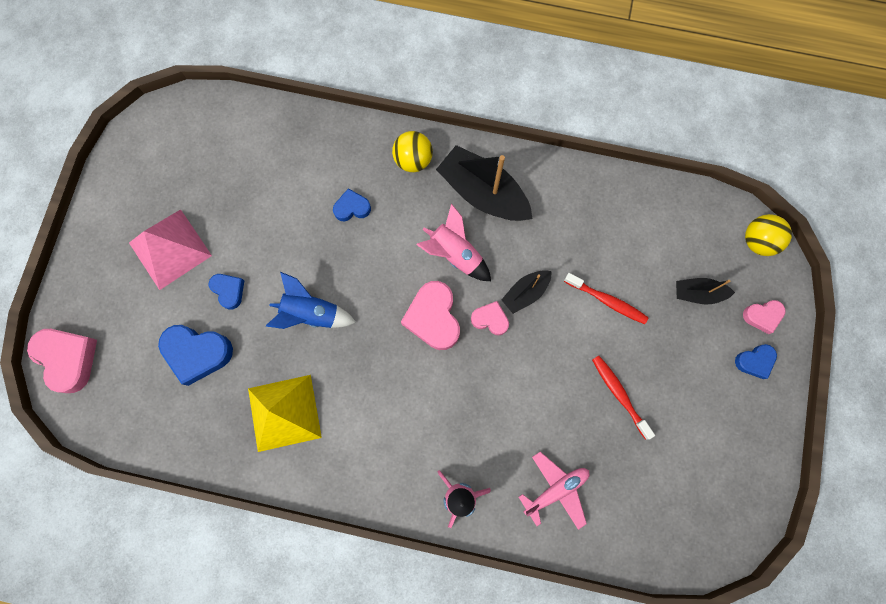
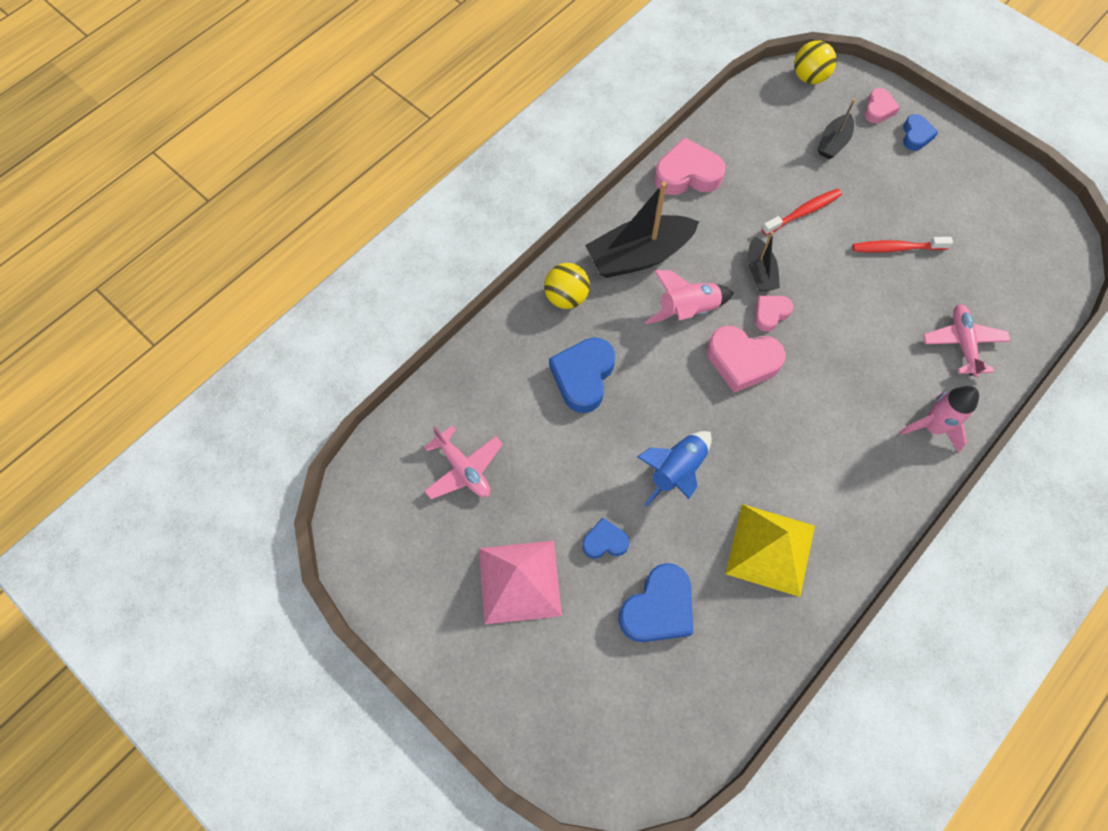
camera: 60 degrees left, 10 degrees down
pink heart [27,329,97,393] -> pink heart moved to [654,137,725,195]
blue heart [333,188,371,221] -> blue heart [549,337,615,413], size x1.76
none -> pink plane [424,425,503,499]

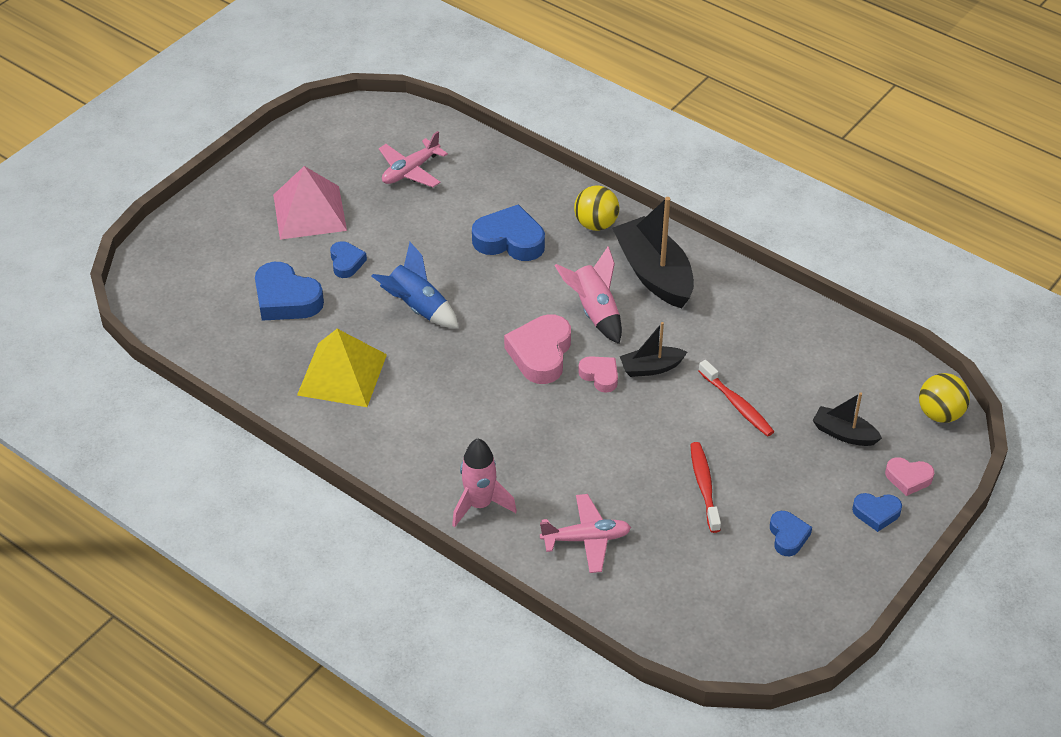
camera: 85 degrees right, 20 degrees down
pink heart [654,137,725,195] -> none
none -> blue heart [770,511,812,556]

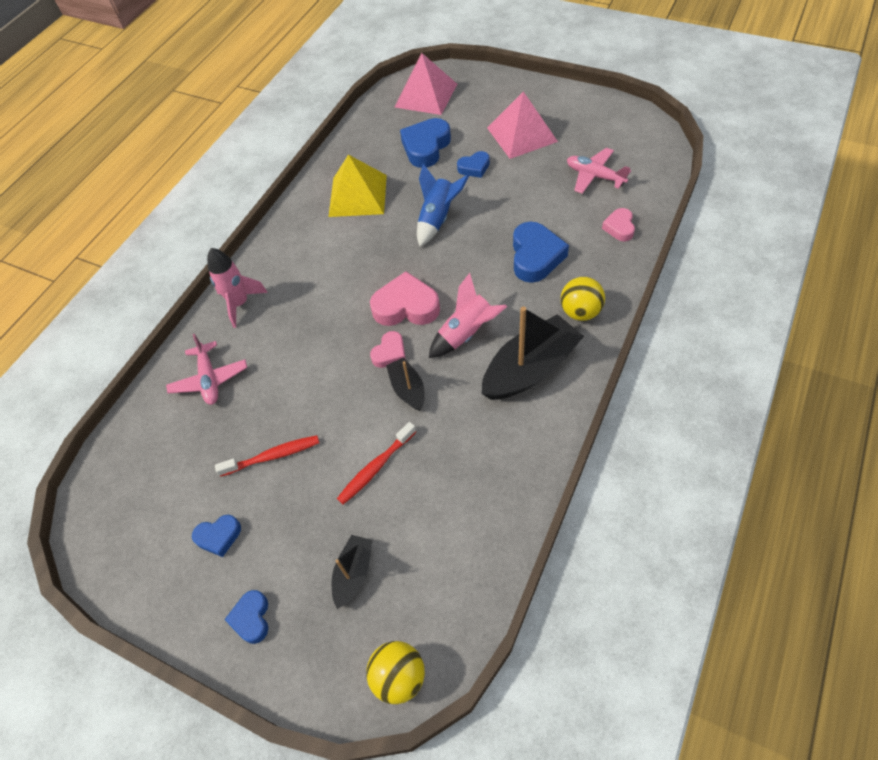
camera: 85 degrees right, 10 degrees up
pink heart [885,457,934,496] -> pink heart moved to [602,208,635,242]
none -> pink pyramid [395,53,457,115]

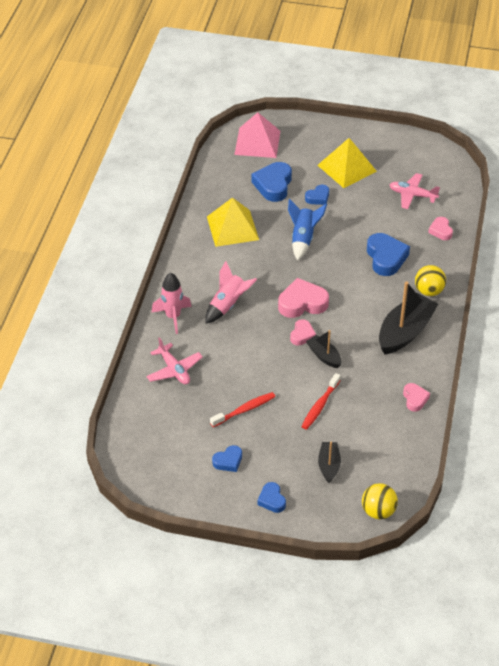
camera: 20 degrees left, 10 degrees down
pink rocket [429,273,507,358] -> pink rocket moved to [206,261,257,324]
pink pyramid [487,91,558,159] -> yellow pyramid [317,138,377,188]
none -> pink heart [403,383,430,412]

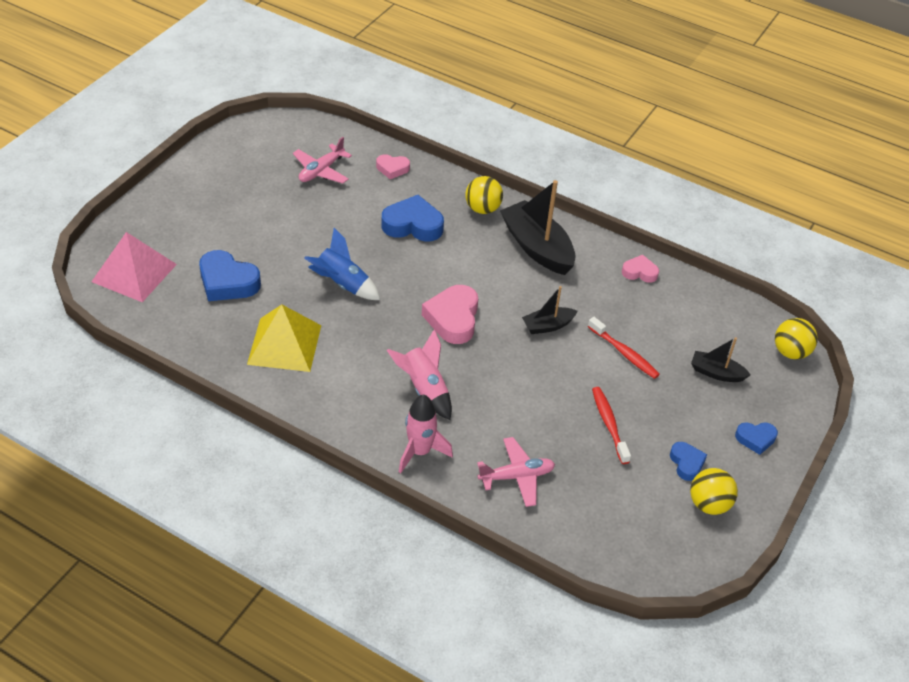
camera: 75 degrees left, 0 degrees up
pink heart [290,319,316,346] -> none
blue heart [305,185,329,205] -> none
yellow pyramid [317,138,377,188] -> none
none -> yellow ball [690,468,738,515]

